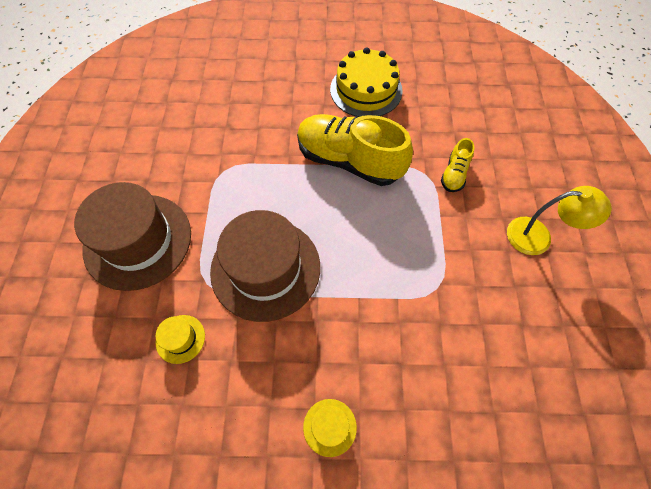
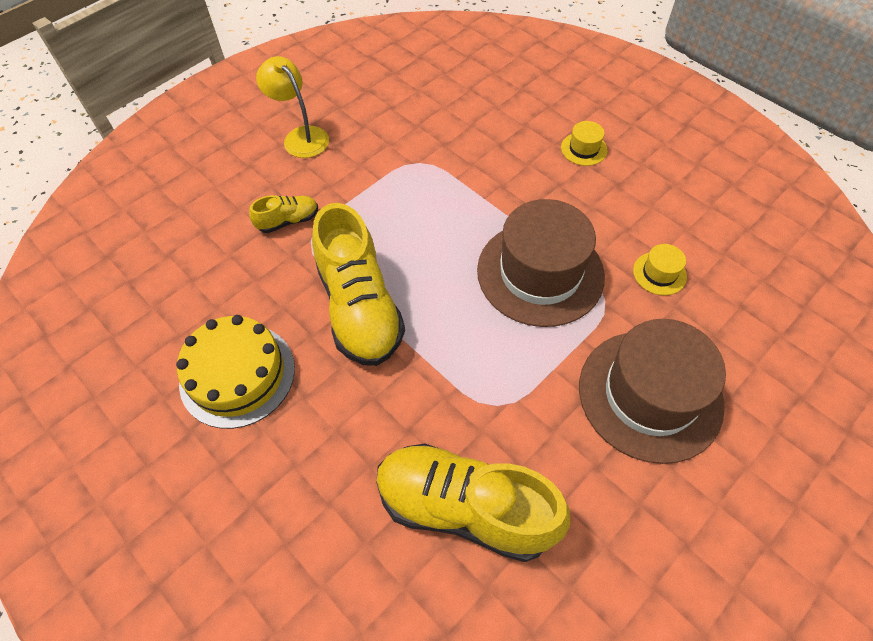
camera: 135 degrees left, 5 degrees down
none -> yellow shoe [376,443,570,562]

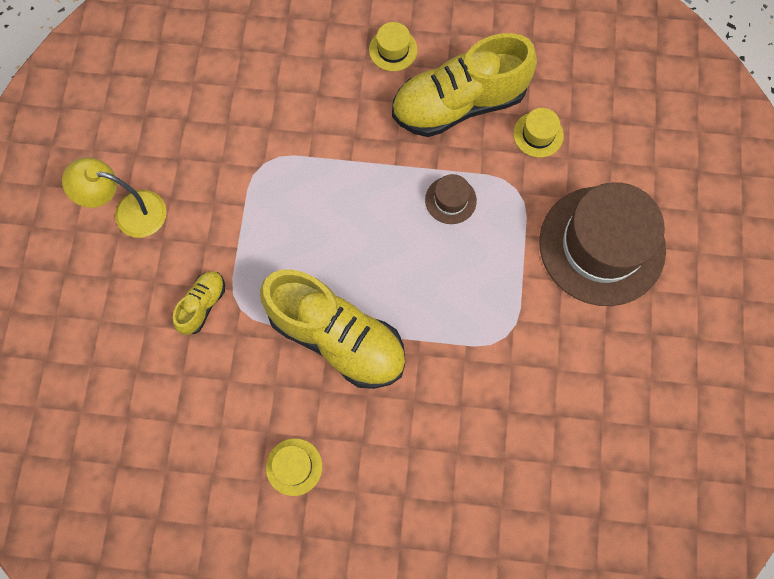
camera: 40 degrees left, 15 degrees up
yellow cake [176,315,295,429] -> yellow hat [266,438,322,496]
yellow shoe [376,443,570,562] -> yellow shoe moved to [392,33,537,137]
brown hat [477,199,605,327] -> brown hat [425,174,477,224], size x0.42

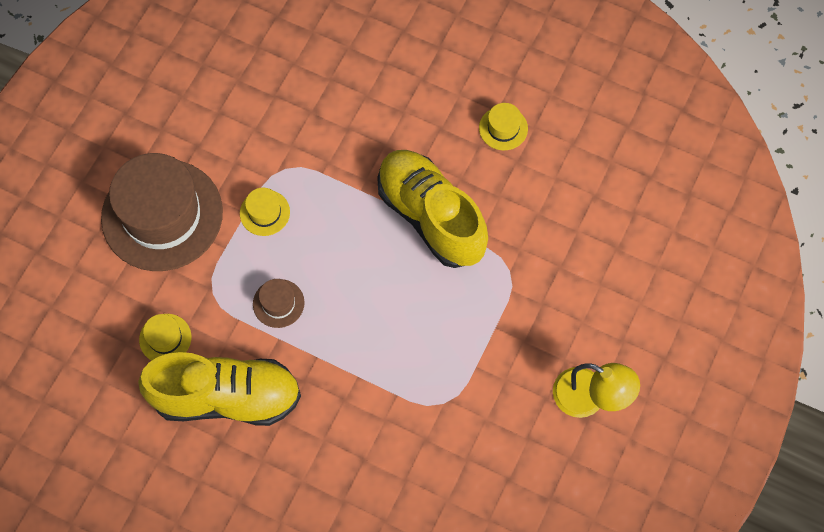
camera: 160 degrees left, 5 degrees down
yellow shoe [173,271,225,335] -> none
yellow hat [369,22,418,71] -> yellow hat moved to [240,188,290,236]

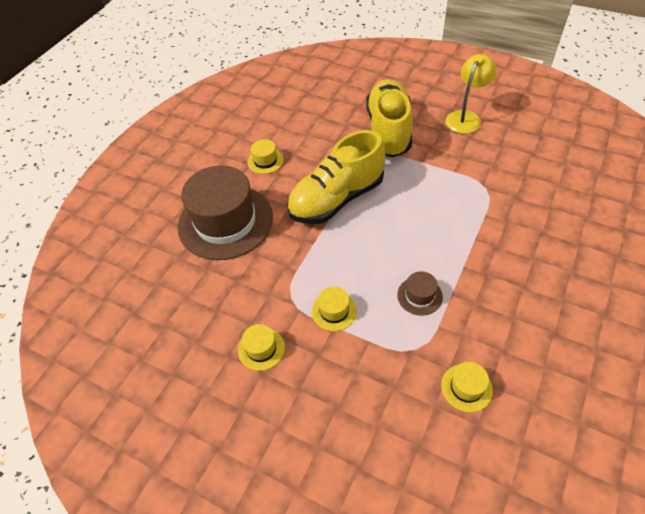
camera: 85 degrees left, 15 degrees down
brown hat [101,153,223,271] -> brown hat moved to [178,165,273,260]
yellow shoe [138,352,301,426] -> yellow shoe moved to [366,79,412,157]
none -> yellow hat [238,324,285,371]

